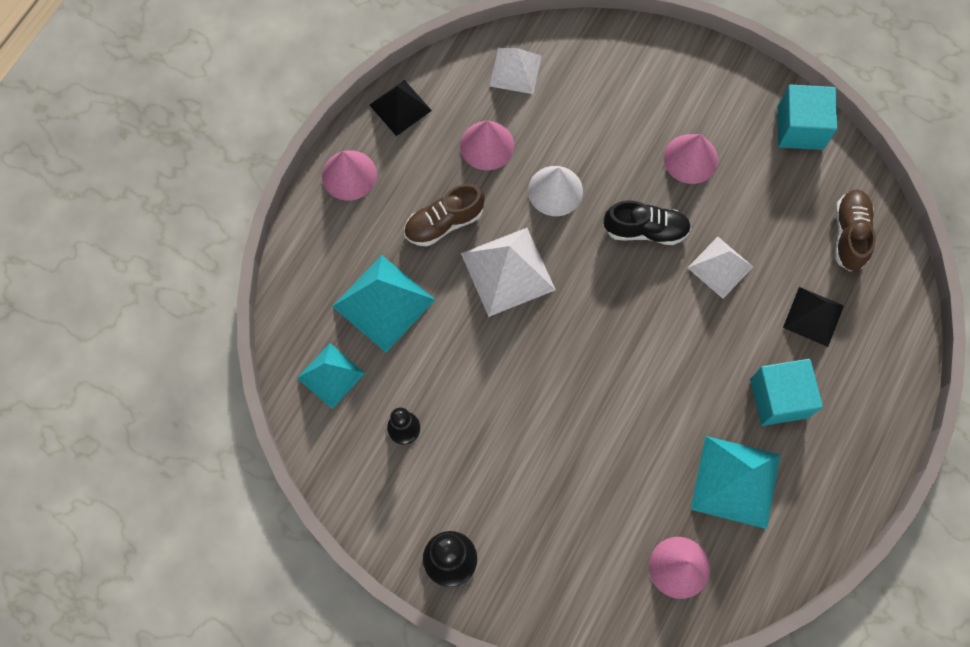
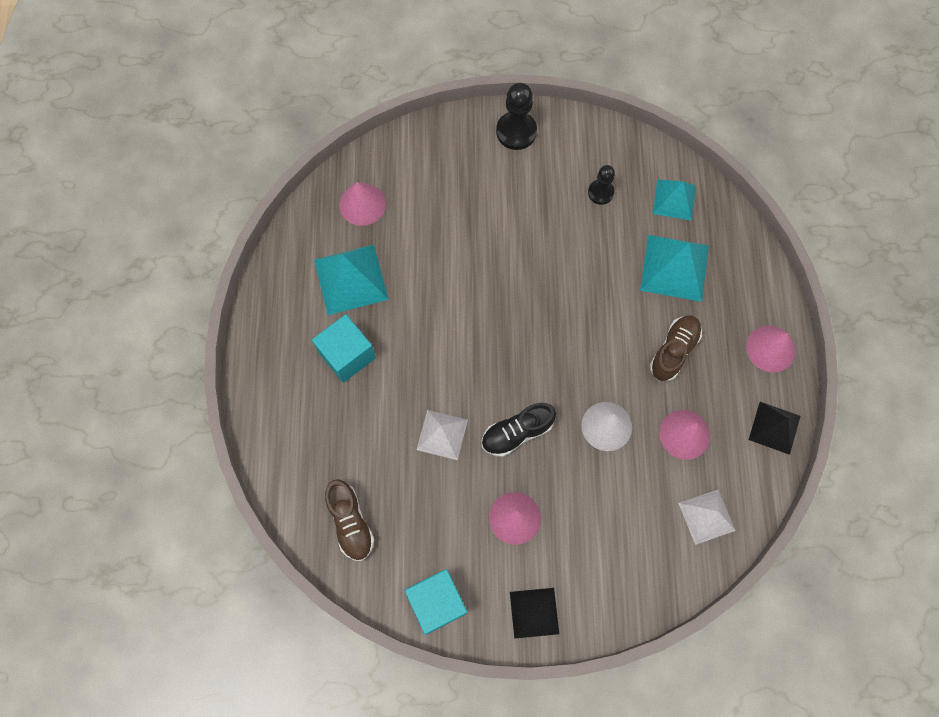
camera: 150 degrees right, 0 degrees up
white pyramid [461,228,556,317] -> none
black pyramid [783,287,844,347] -> black pyramid moved to [510,588,559,639]

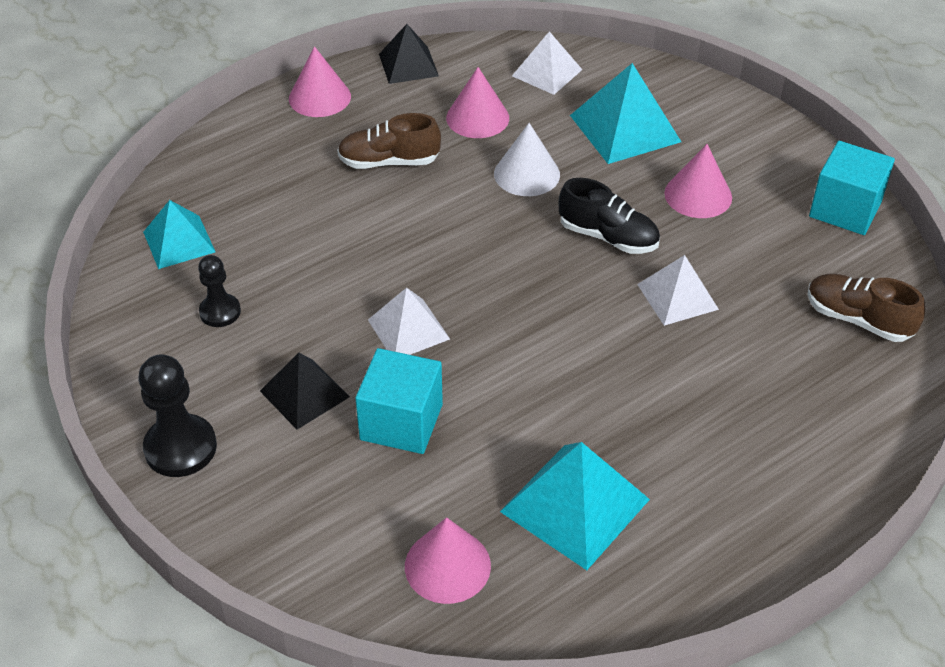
camera: 125 degrees left, 25 degrees down
turquoise cube [312,314,376,383] -> turquoise cube moved to [355,348,443,454]
brown shoe [325,479,375,561] -> brown shoe turned 90 degrees counterclockwise [807,274,925,342]
black pyramid [510,588,559,639] -> black pyramid moved to [260,352,350,430]
turquoise pyramid [640,235,709,302] -> turquoise pyramid moved to [570,63,681,164]
none -> white pyramid [368,287,450,355]

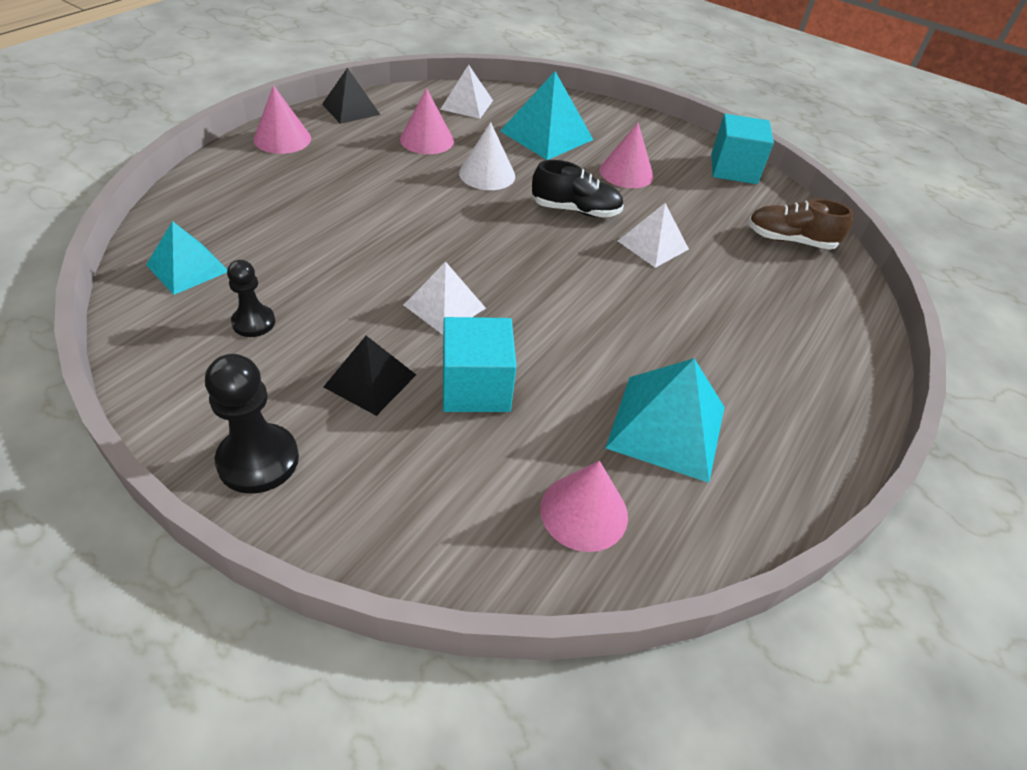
camera: 25 degrees left, 0 degrees up
brown shoe [337,113,441,169] -> none

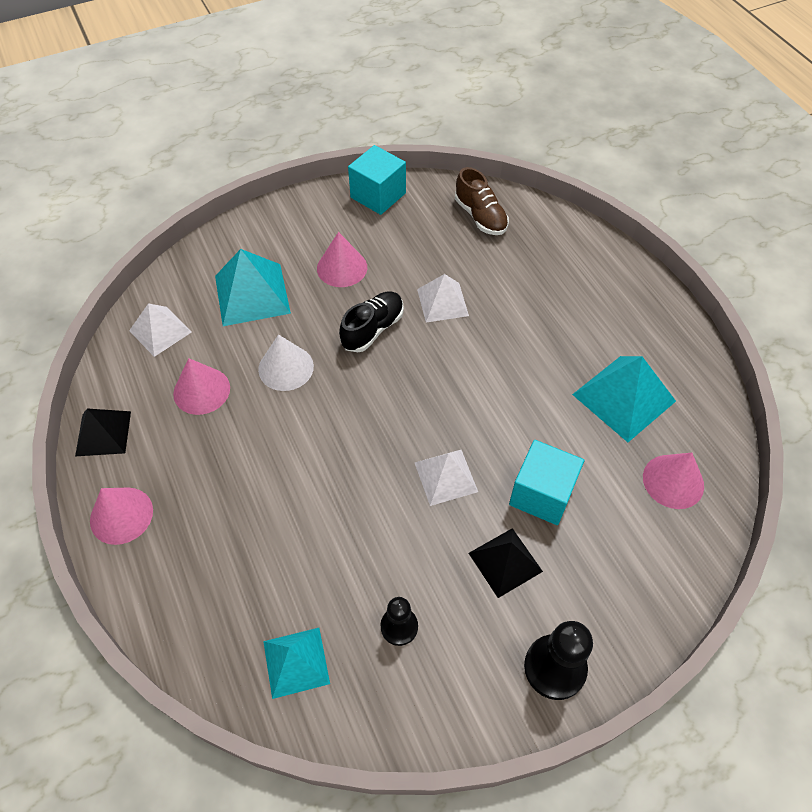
camera: 55 degrees left, 10 degrees up
brown shoe [748,199,853,249] -> brown shoe turned 75 degrees counterclockwise [455,167,509,235]

